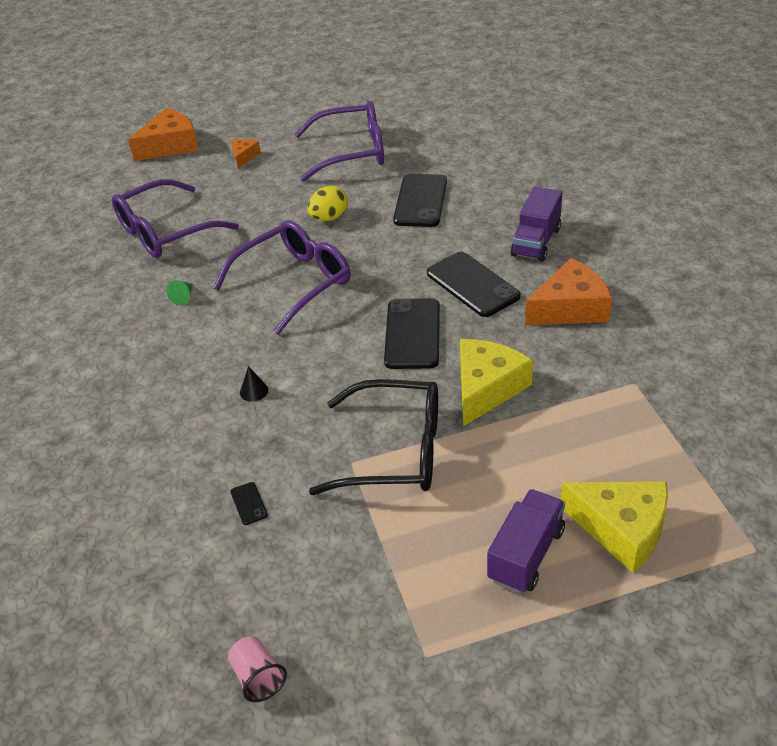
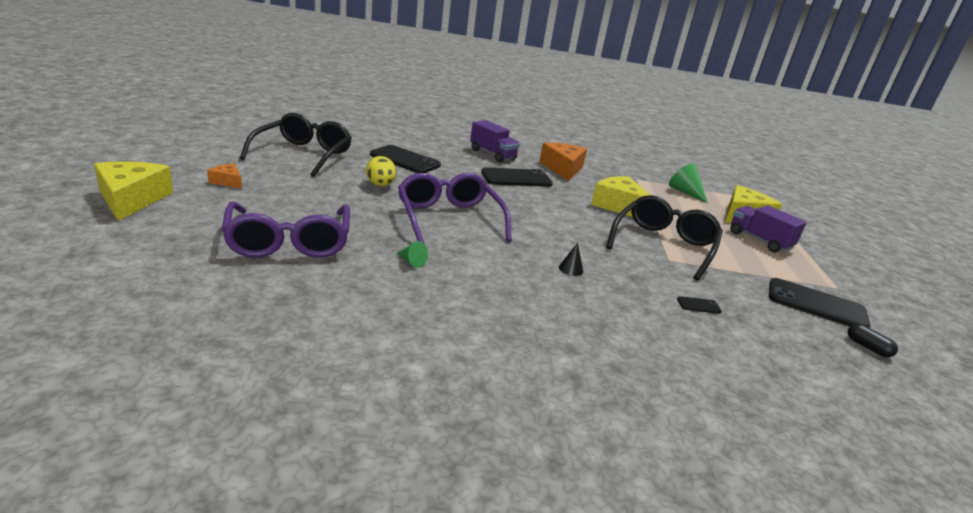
camera: 75 degrees left, 15 degrees down
orange cheese [128,108,199,161] -> yellow cheese [94,162,173,221]
pink cup [228,636,287,702] -> black capsule [848,324,898,357]
purple glasses [295,101,384,181] -> black glasses [240,113,352,177]
black phone [384,298,440,369] -> black phone moved to [769,278,871,328]
none -> green cone [669,163,708,203]

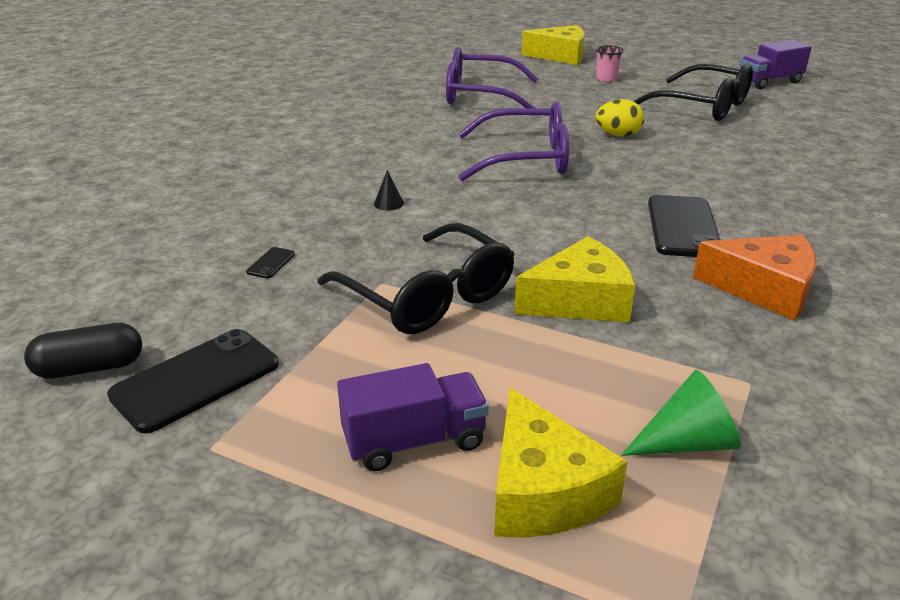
camera: 115 degrees right, 5 degrees up
orange cheese [207,163,242,189] -> pink cup [596,45,624,82]
black phone [370,145,441,173] -> none
green cone [397,241,428,268] -> none
purple truck [470,120,520,162] -> purple truck moved to [740,40,812,89]
black capsule [848,324,898,357] -> black capsule [24,323,142,379], size x1.59

